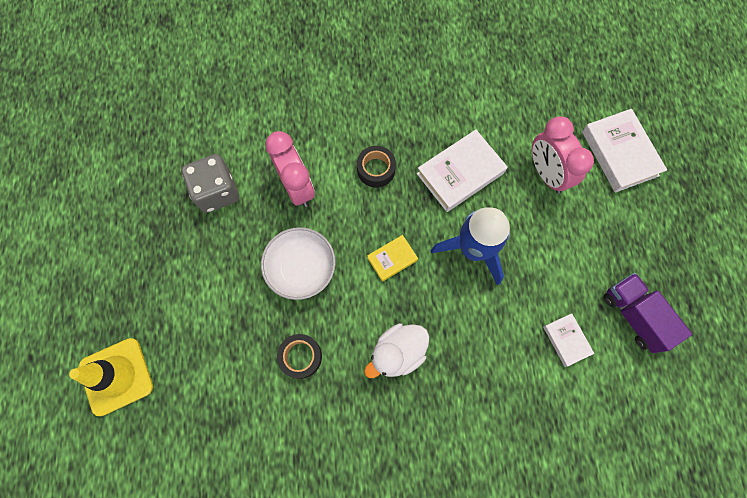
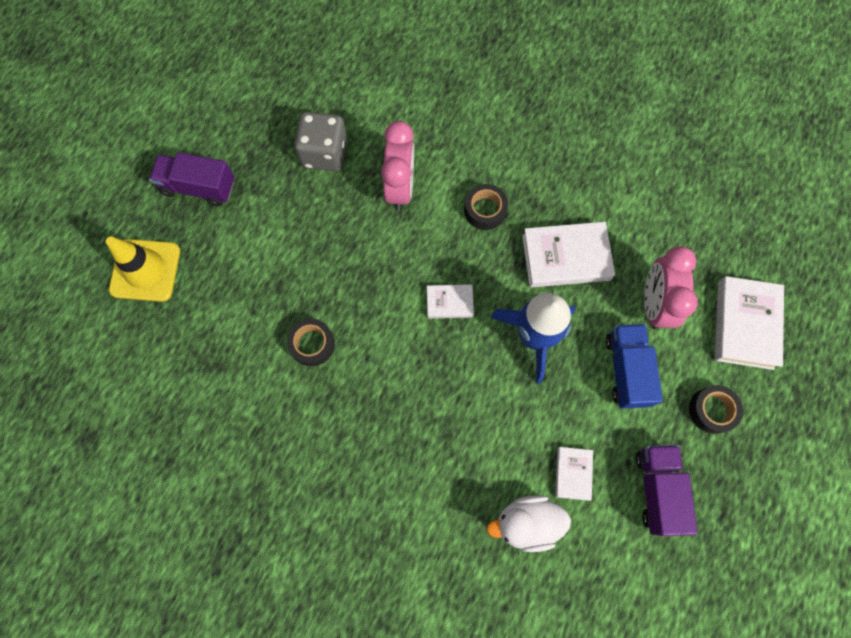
camera: 30 degrees right, 0 degrees up
white bowl [261,227,336,300] -> none
white duck [364,323,429,378] -> white duck moved to [487,495,571,552]
yellow book [367,235,418,282] -> white book [427,285,474,318]
none -> purple truck [149,152,234,206]
none -> blue truck [606,324,663,409]
none -> black tape [689,385,743,434]

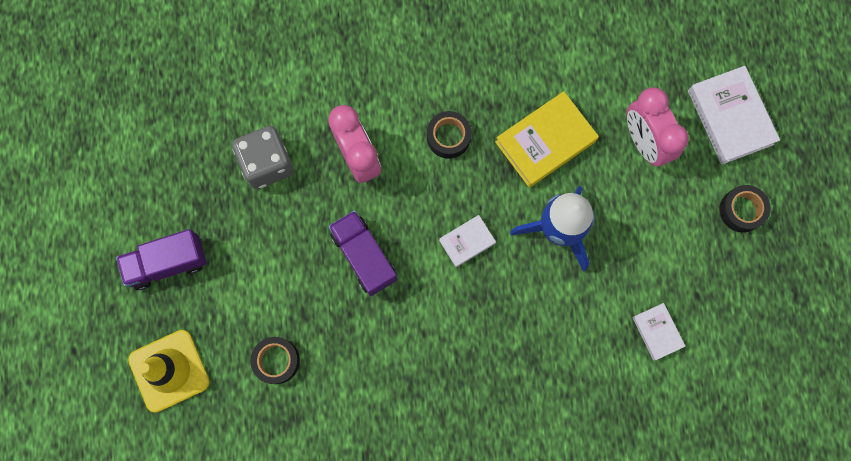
camera: 30 degrees left, 5 degrees up
black tape [287,319,335,366] -> black tape moved to [250,337,300,384]
white duck [487,495,571,552] -> none
white book [522,222,615,287] -> yellow book [495,91,599,187]
blue truck [606,324,663,409] -> none
purple truck [636,445,698,536] -> purple truck moved to [328,210,397,296]

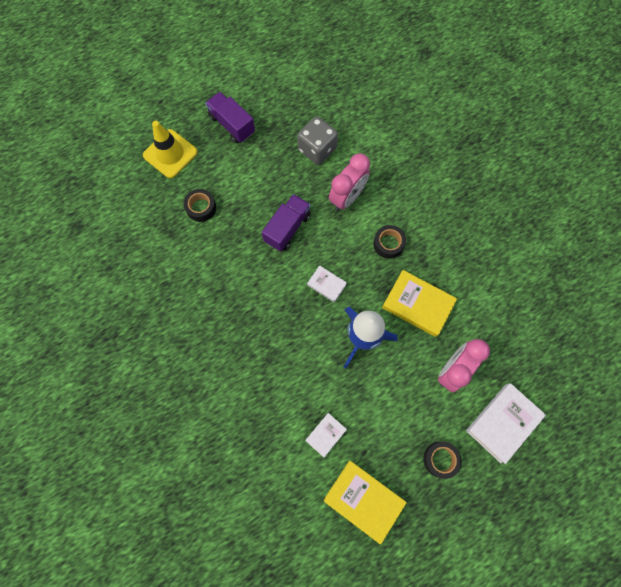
camera: 65 degrees right, 5 degrees down
none -> yellow book [324,461,407,544]

